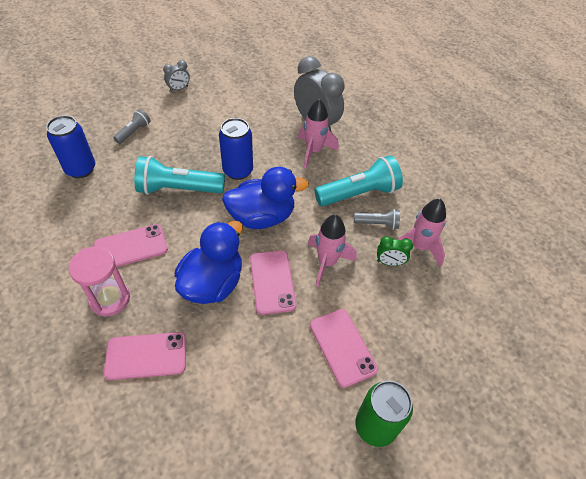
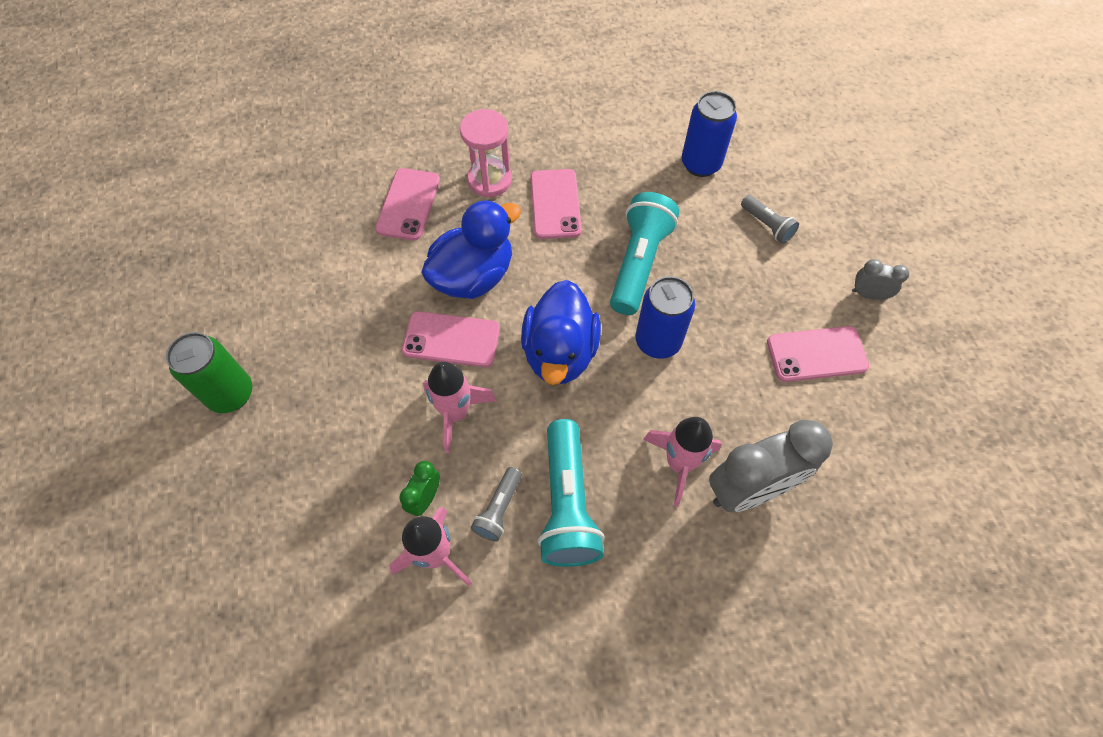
camera: 110 degrees right, 10 degrees up
grey clock [163,60,190,92] -> grey clock turned 120 degrees clockwise [852,259,909,300]
blue duck [175,221,243,304] -> blue duck turned 90 degrees counterclockwise [421,199,521,299]
pink phone [310,309,378,388] -> pink phone moved to [767,326,869,382]

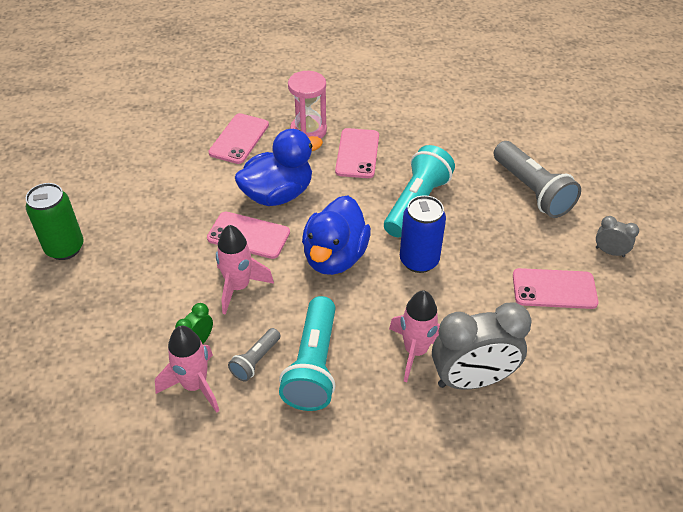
camera: 10 degrees right, 15 degrees down
blue can [682,91,737,177] -> none
grey flashlight [741,195,799,244] -> grey flashlight [494,141,581,218], size x1.93

